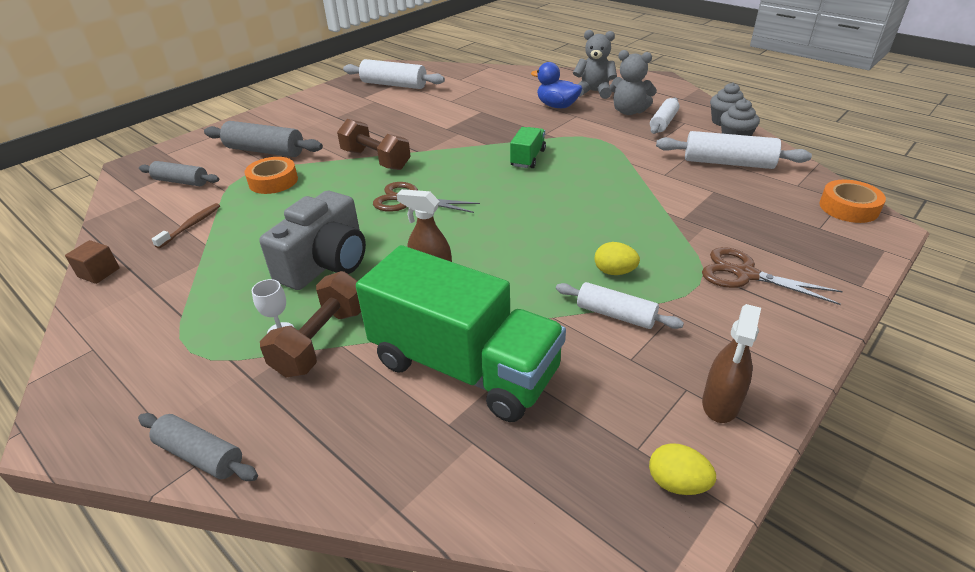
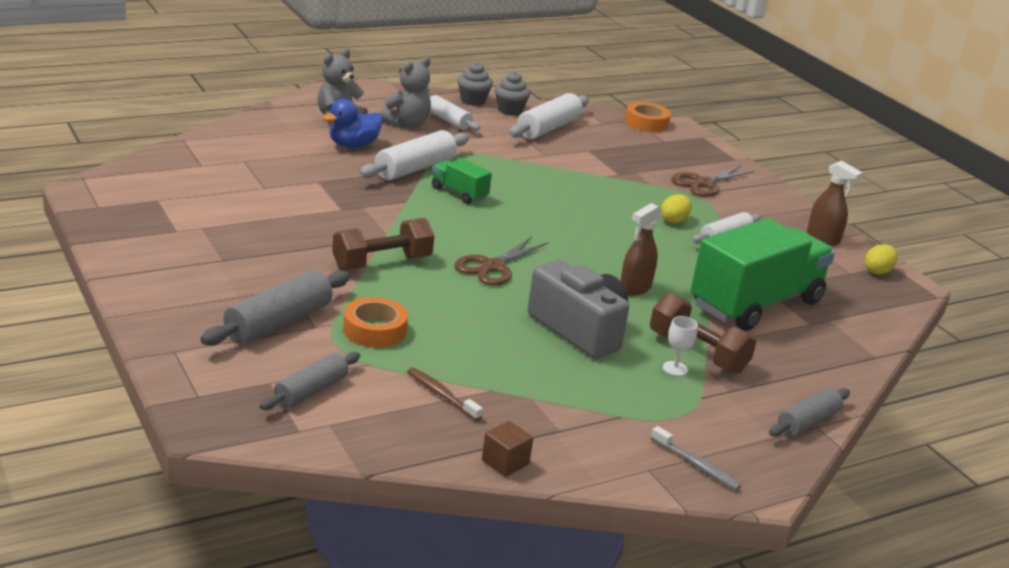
camera: 75 degrees left, 10 degrees down
white rolling pin [343,59,445,89] -> white rolling pin moved to [359,130,469,180]
none -> grey toothbrush [651,426,741,490]

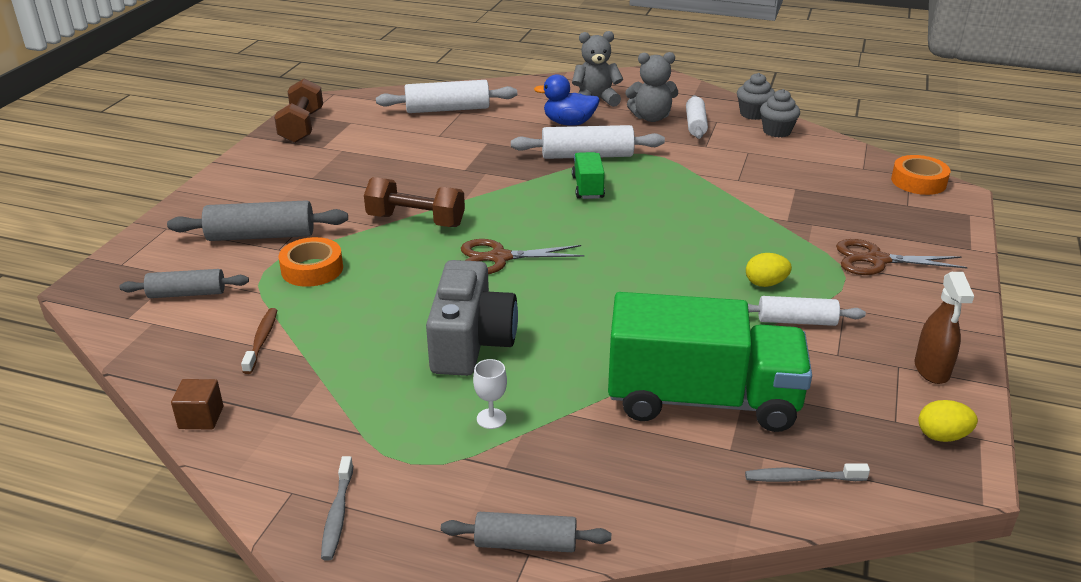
camera: 50 degrees right, 5 degrees up
white rolling pin [509,93,589,139] -> white rolling pin moved to [376,80,517,113]
brown spray bottle [621,203,662,296] -> none
brown dumbbell [650,293,756,374] -> brown dumbbell moved to [274,79,323,143]
none -> grey toothbrush [745,463,870,482]

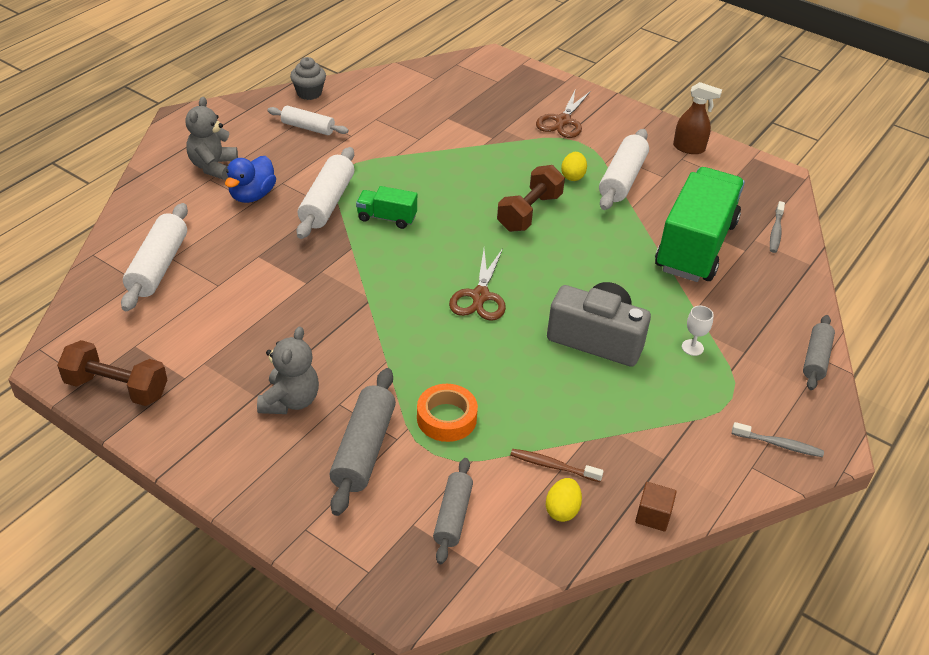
camera: 75 degrees left, 10 degrees up
brown dumbbell [364,177,465,227] -> brown dumbbell moved to [497,165,565,232]
grey teddy bear [625,52,678,122] -> grey teddy bear moved to [257,326,319,414]
white rolling pin [748,296,866,326] -> white rolling pin [599,129,649,210], size x1.54
grey cupcake [760,89,800,137] -> none
orange tape [891,155,950,195] -> none
yellow egg [918,400,978,442] -> yellow egg moved to [546,478,582,522]

